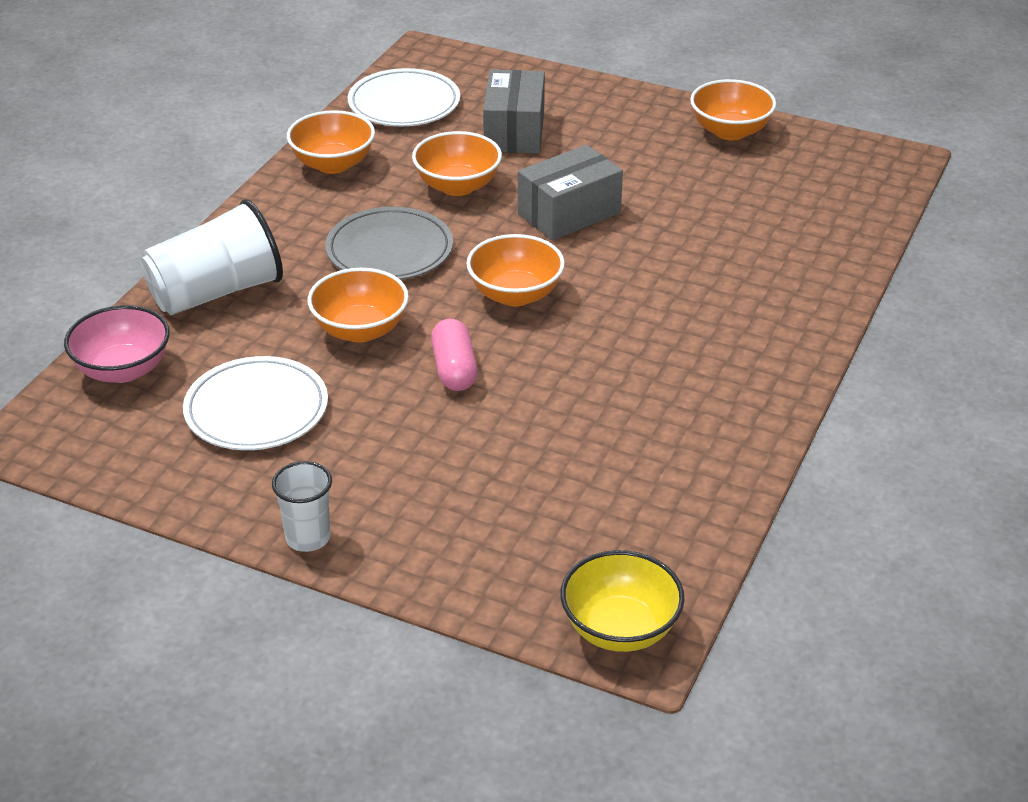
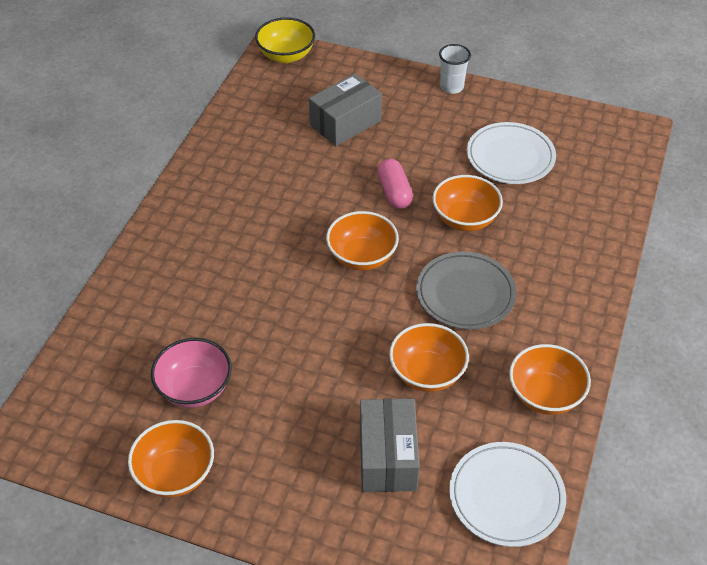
camera: 175 degrees right, 10 degrees up
pink bowl [64,305,170,383] -> pink bowl moved to [151,338,232,408]
white cup [140,199,283,315] -> none
grey box [518,145,623,241] -> grey box moved to [309,73,382,146]

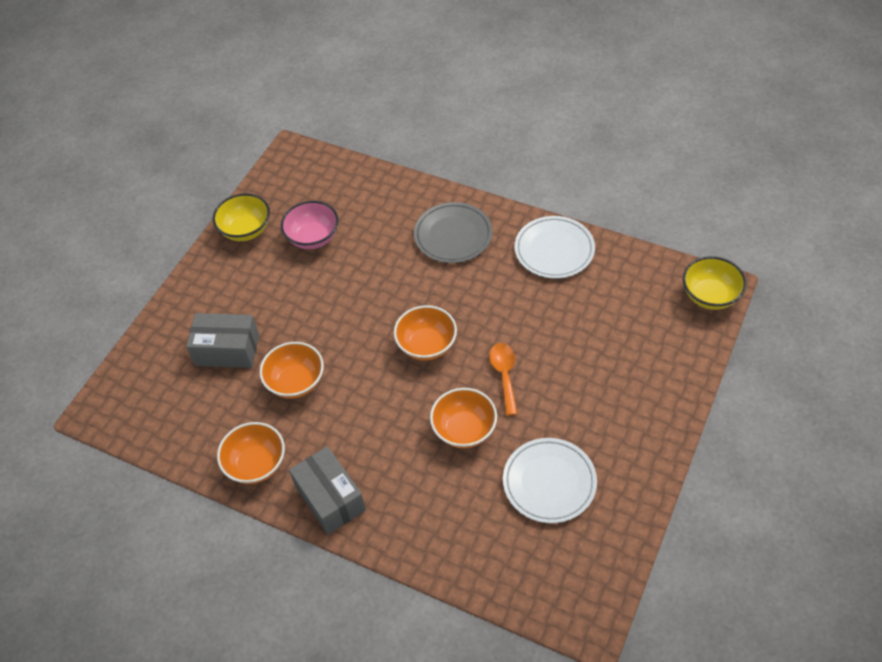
camera: 100 degrees right, 5 degrees up
orange bowl [128,420,214,497] -> yellow bowl [213,193,270,241]
grey box [309,73,382,146] -> grey box moved to [289,446,366,535]
pink capsule [377,159,413,209] -> orange spoon [489,343,518,416]
grey plate [416,252,516,330] -> grey plate moved to [414,202,492,263]
white cup [439,44,471,94] -> none
white plate [449,442,566,547] -> white plate moved to [515,216,595,279]

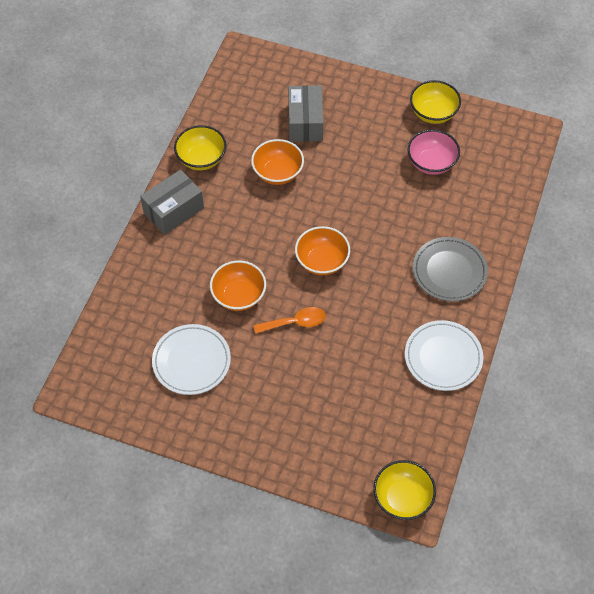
camera: 80 degrees right, 5 degrees up
orange bowl [217,422,285,484] -> yellow bowl [174,125,226,170]

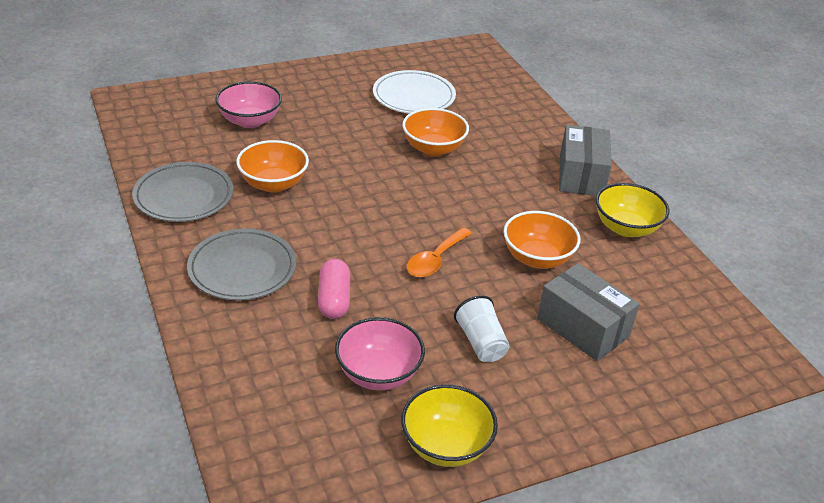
camera: 135 degrees right, 20 degrees down
orange spoon [254,307,326,334] -> orange spoon moved to [407,227,472,277]
orange bowl [295,226,350,275] -> orange bowl moved to [236,140,309,193]
yellow bowl [373,460,436,520] -> none
white plate [405,320,483,391] -> grey plate [132,162,234,222]
none -> pink bowl [216,81,282,128]
none -> pink capsule [318,259,350,319]
none -> white cup [454,295,510,362]

